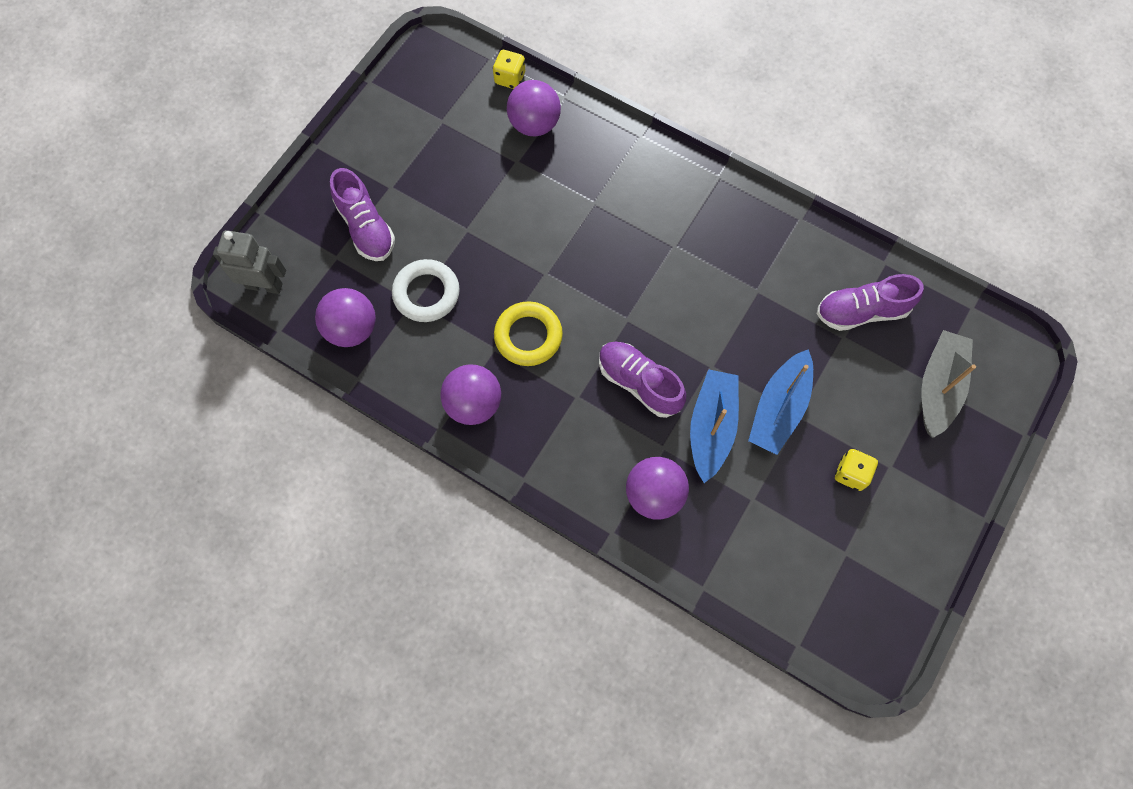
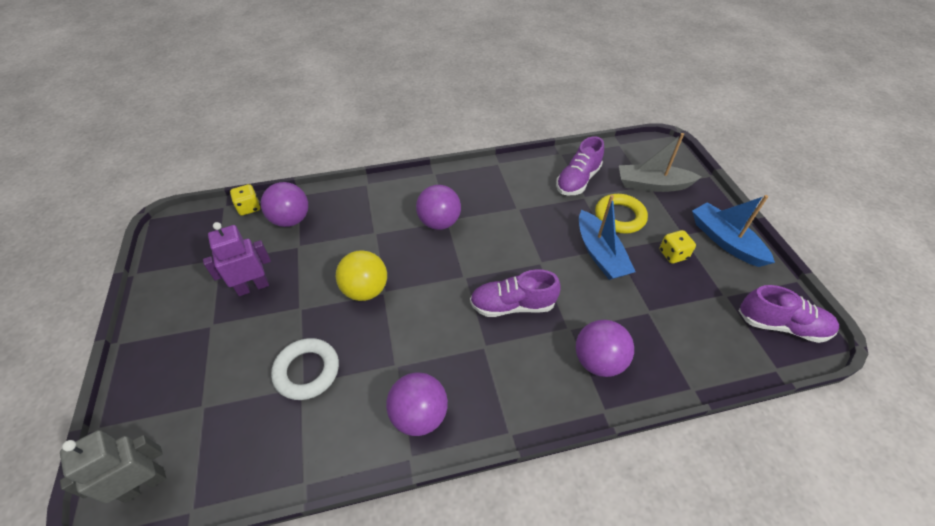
camera: 45 degrees left, 20 degrees down
purple ball [315,288,376,347] -> purple ball moved to [416,185,461,230]
purple shoe [330,168,395,261] -> purple shoe moved to [739,285,839,343]
yellow ring [494,301,563,366] -> yellow ring moved to [595,194,648,234]
blue boat [690,369,739,483] -> blue boat moved to [692,195,775,267]
grey boat [921,330,976,438] -> grey boat turned 60 degrees counterclockwise [619,133,701,192]
none -> purple robot [203,222,271,296]
none -> yellow ball [336,250,387,301]

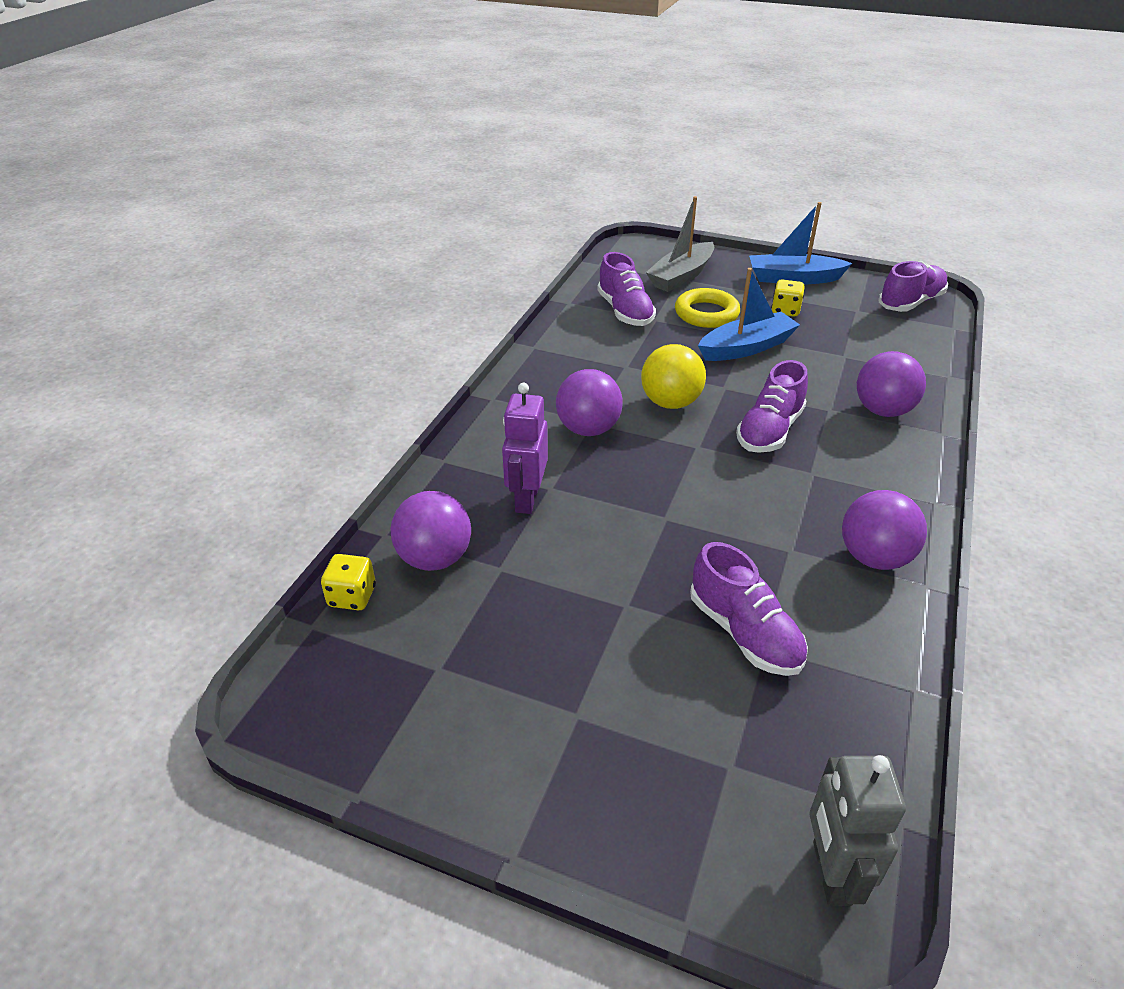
camera: 55 degrees left, 10 degrees down
purple robot [203,222,271,296] -> purple robot moved to [502,383,548,514]
white ring [271,338,339,400] -> purple shoe [690,542,808,676]
yellow ball [336,250,387,301] -> yellow ball moved to [641,344,706,409]
blue boat [579,195,636,280] -> blue boat turned 45 degrees counterclockwise [698,268,800,361]

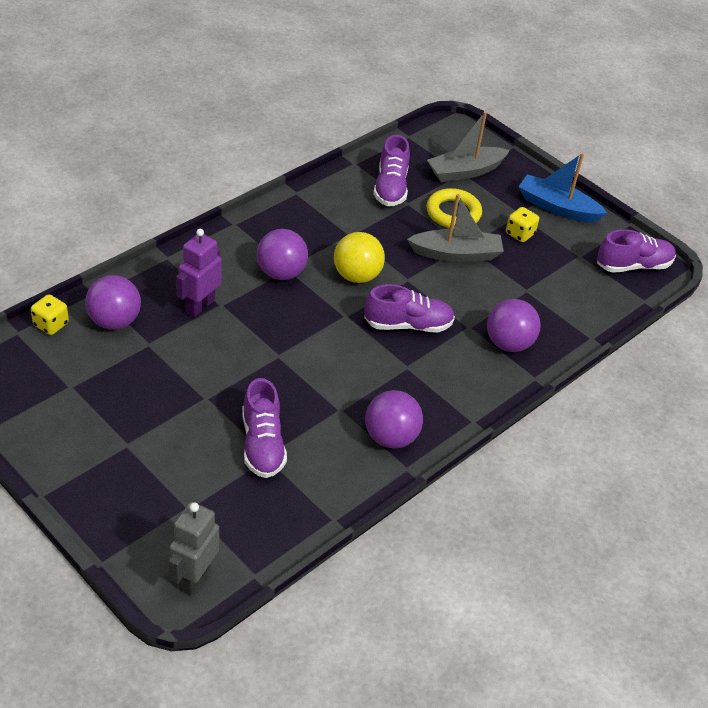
camera: 20 degrees right, 5 degrees up
blue boat [698,268,800,361] -> grey boat [407,194,504,262]
purple shoe [736,360,808,453] -> purple shoe turned 150 degrees counterclockwise [364,284,455,332]

